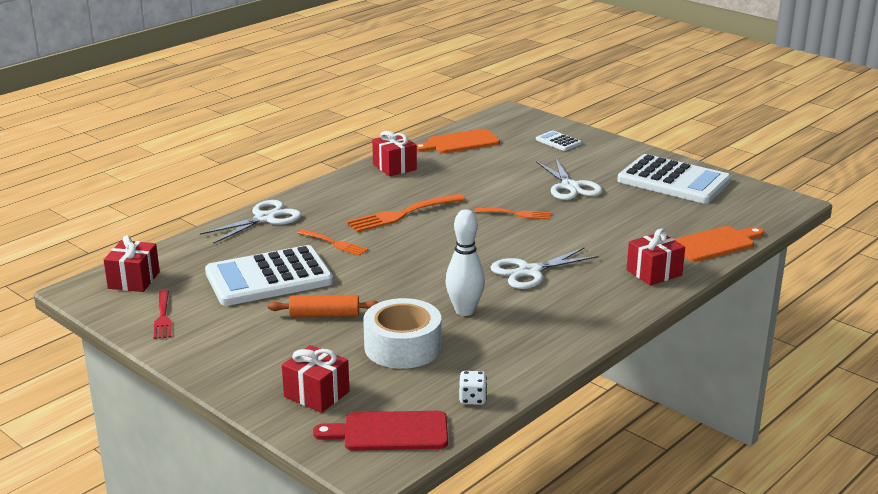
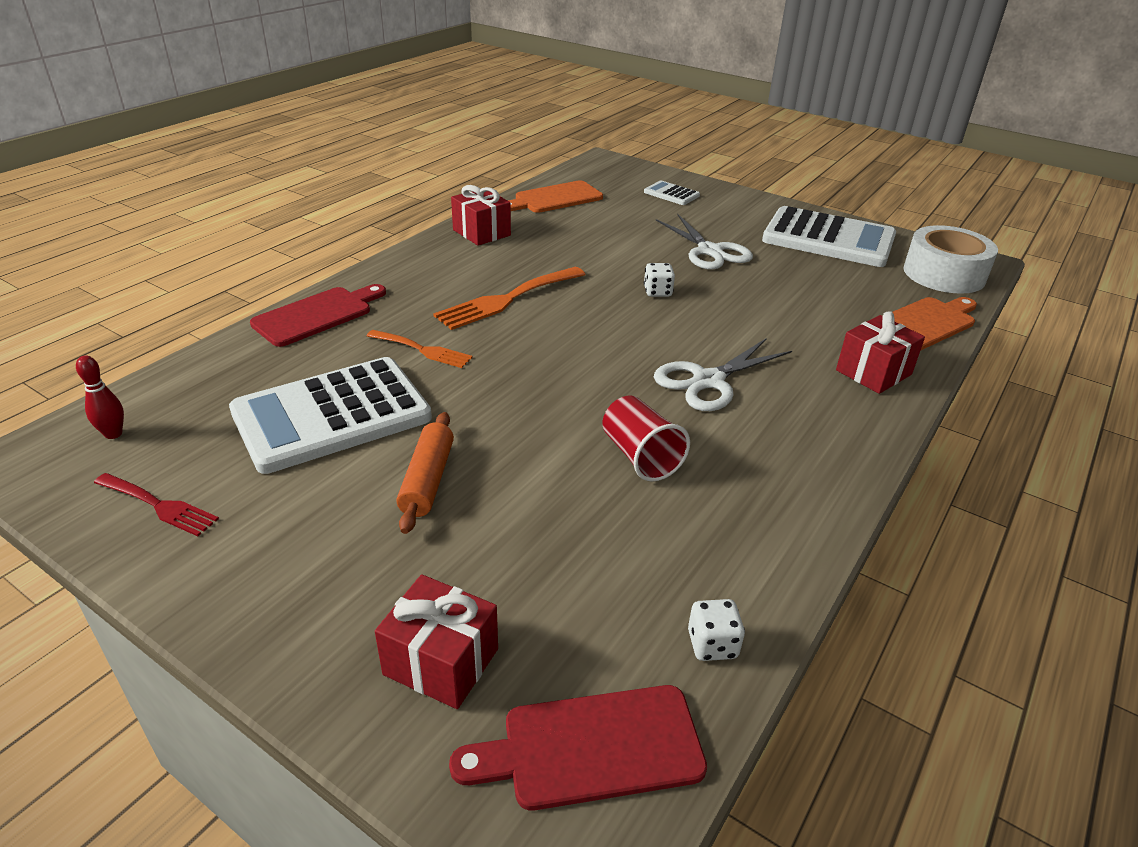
camera: 10 degrees left, 10 degrees up
red gift [104,235,160,292] -> red bowling pin [76,355,124,439]
red fork [154,290,172,339] -> red fork turned 45 degrees counterclockwise [94,473,219,536]
white scissors [200,200,302,244] -> red cutting board [250,284,386,347]
orange rolling pin [268,295,379,317] -> orange rolling pin turned 75 degrees counterclockwise [396,412,454,534]
white tape [363,298,441,369] -> white tape moved to [903,225,998,294]
white bowling pin [445,209,485,316] -> red cup [603,395,690,482]
orange fork [474,208,551,220] -> white dice [644,263,675,297]

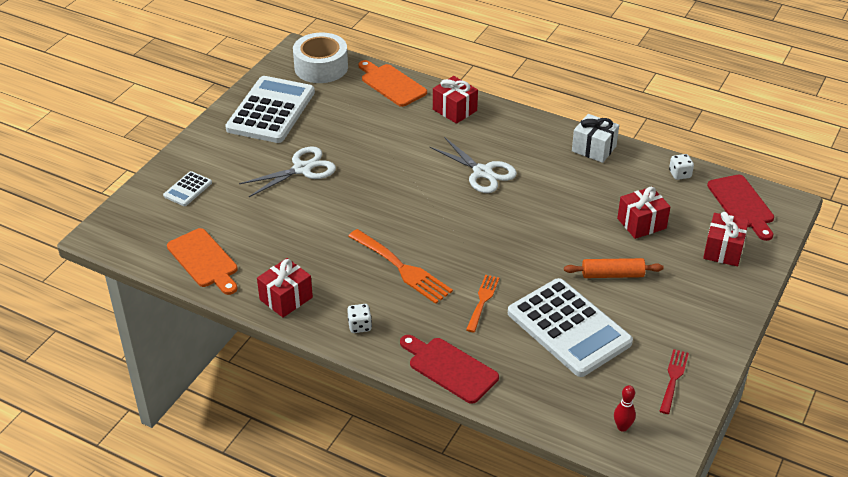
camera: 95 degrees left, 5 degrees up
red cup [603,395,690,482] -> none
white dice [644,263,675,297] -> white dice moved to [347,304,372,333]
none -> white gift [572,114,619,163]
none -> red gift [617,187,671,239]

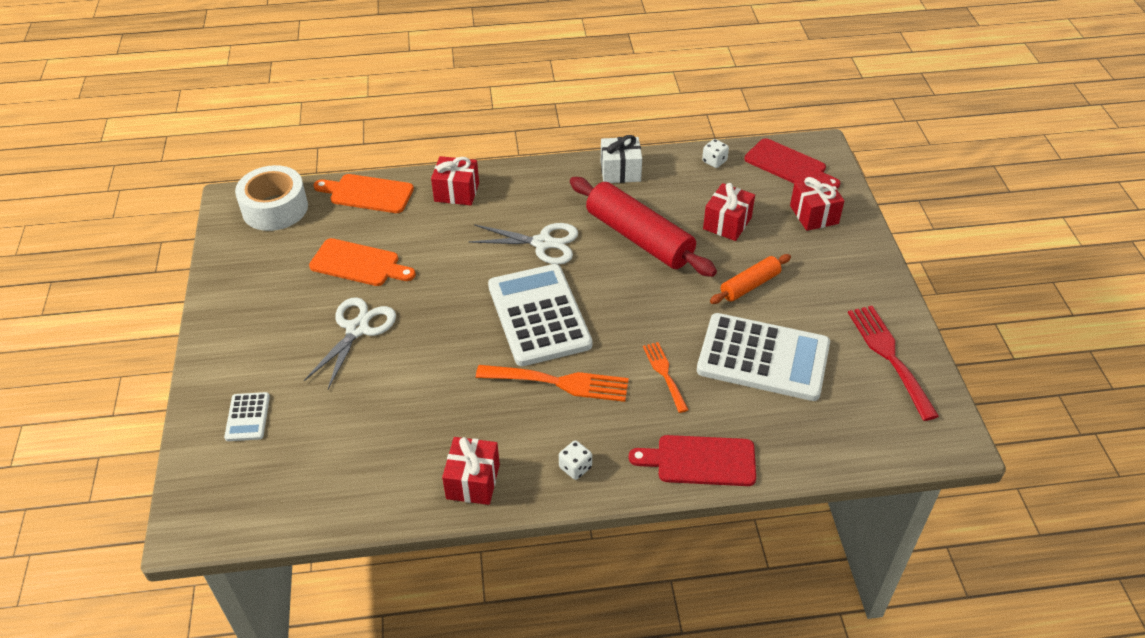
camera: 35 degrees left, 5 degrees up
orange cutting board [167,228,238,295] -> orange cutting board moved to [309,238,416,286]
white calculator [225,76,315,143] -> white calculator moved to [488,264,592,366]
red bowling pin [614,385,636,432] -> none
red fork [660,349,689,414] -> red fork [848,306,939,421], size x1.66
none -> red rolling pin [570,177,717,277]

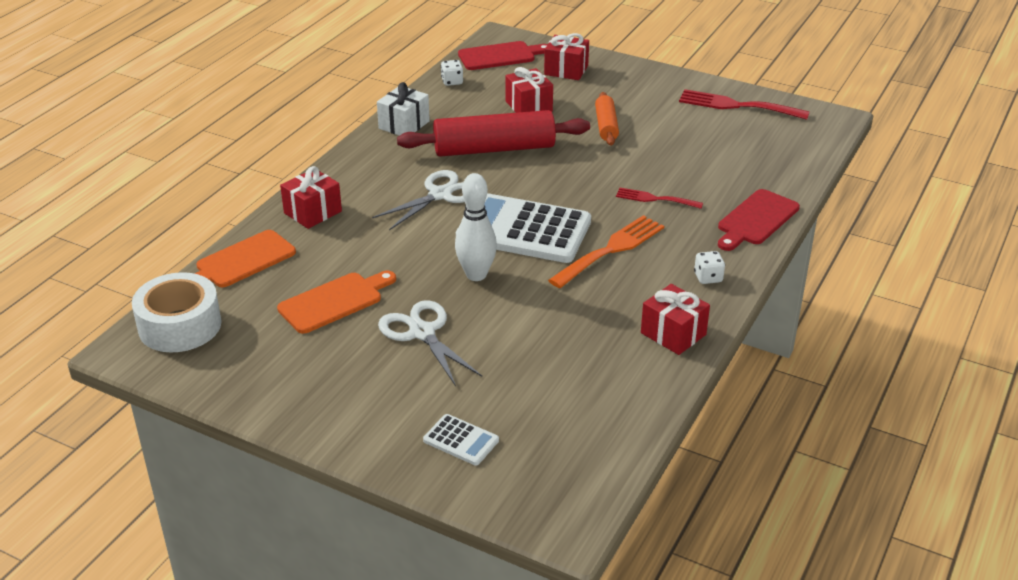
camera: 55 degrees left, 10 degrees down
orange fork [643,342,688,413] -> red fork [616,188,703,209]
white calculator [697,313,830,401] -> none
none -> white bowling pin [455,173,497,281]

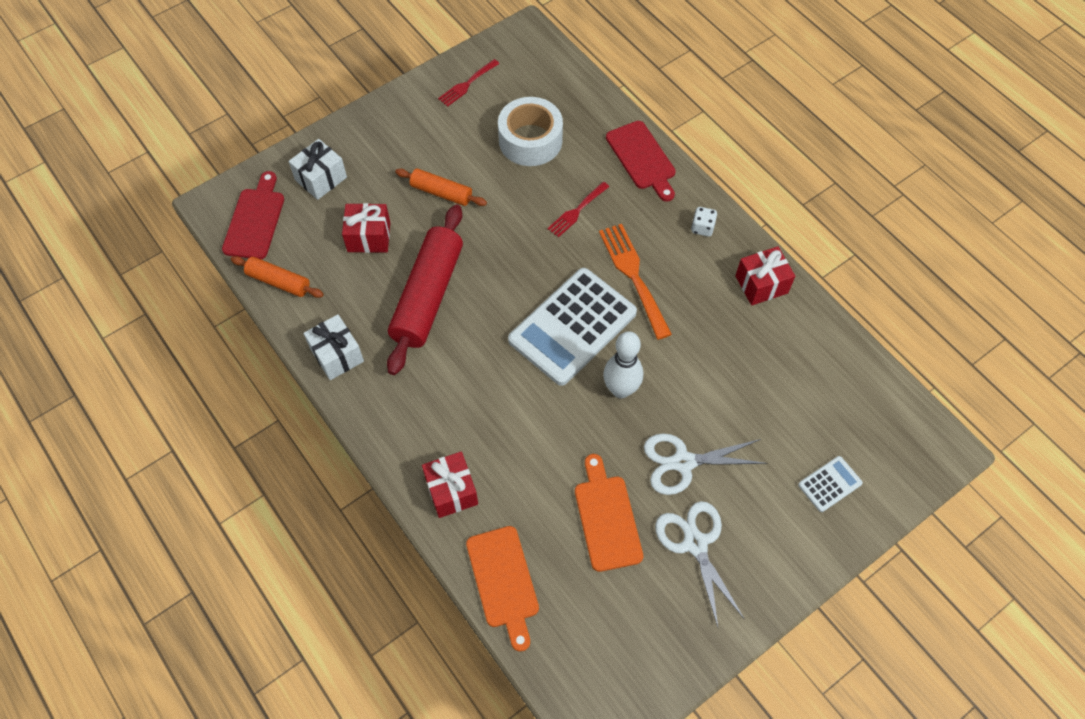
camera: 65 degrees left, 25 degrees up
white tape [132,272,222,352] -> white tape moved to [498,97,563,166]
white scissors [372,170,465,230] -> white scissors moved to [655,501,745,627]
white dice [441,60,463,86] -> orange rolling pin [231,256,324,298]
red gift [544,33,589,80] -> white gift [288,139,347,200]
red fork [679,89,810,120] -> red fork [438,59,500,107], size x0.60

